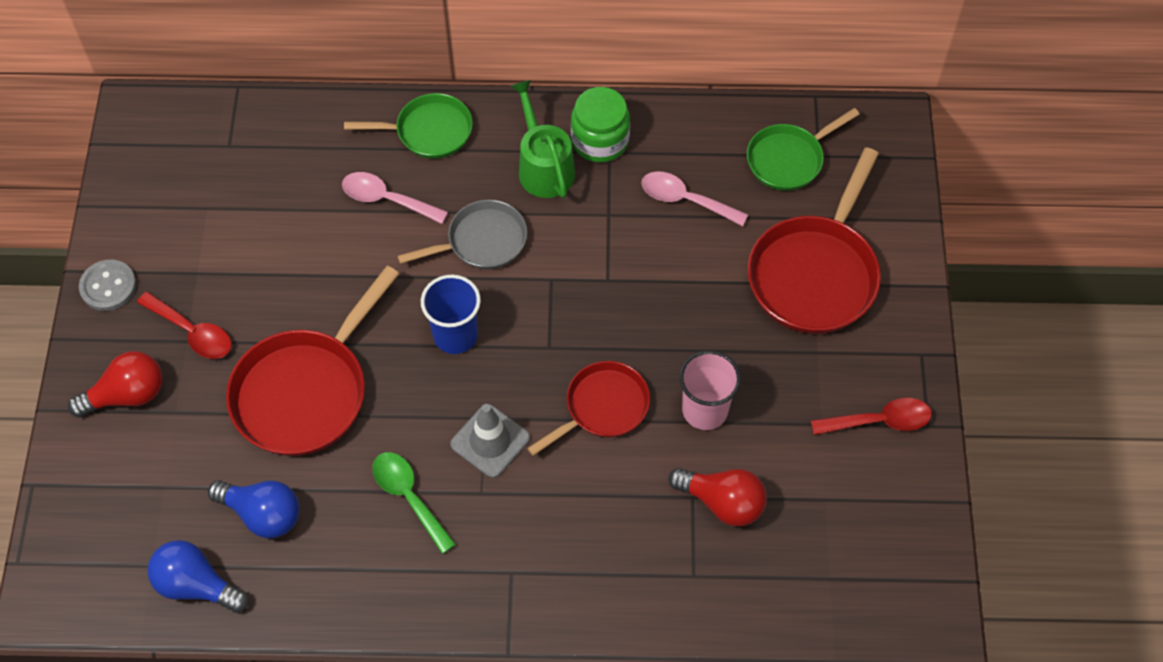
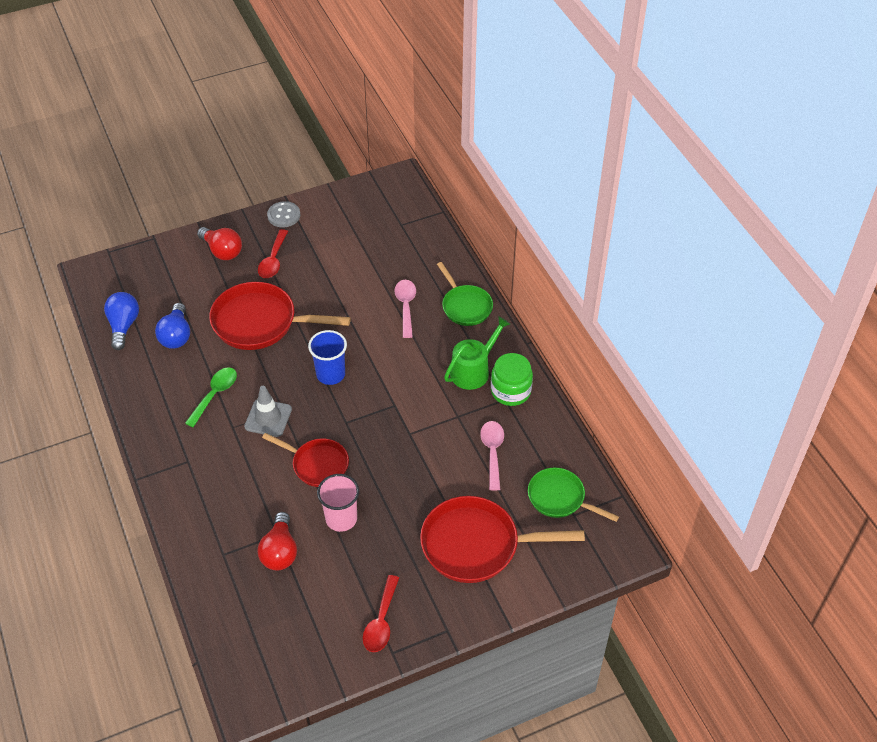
camera: 65 degrees right, 10 degrees down
grey pan [397,200,527,269] -> none
red spoon [811,398,932,435] -> red spoon turned 45 degrees clockwise [363,575,399,652]

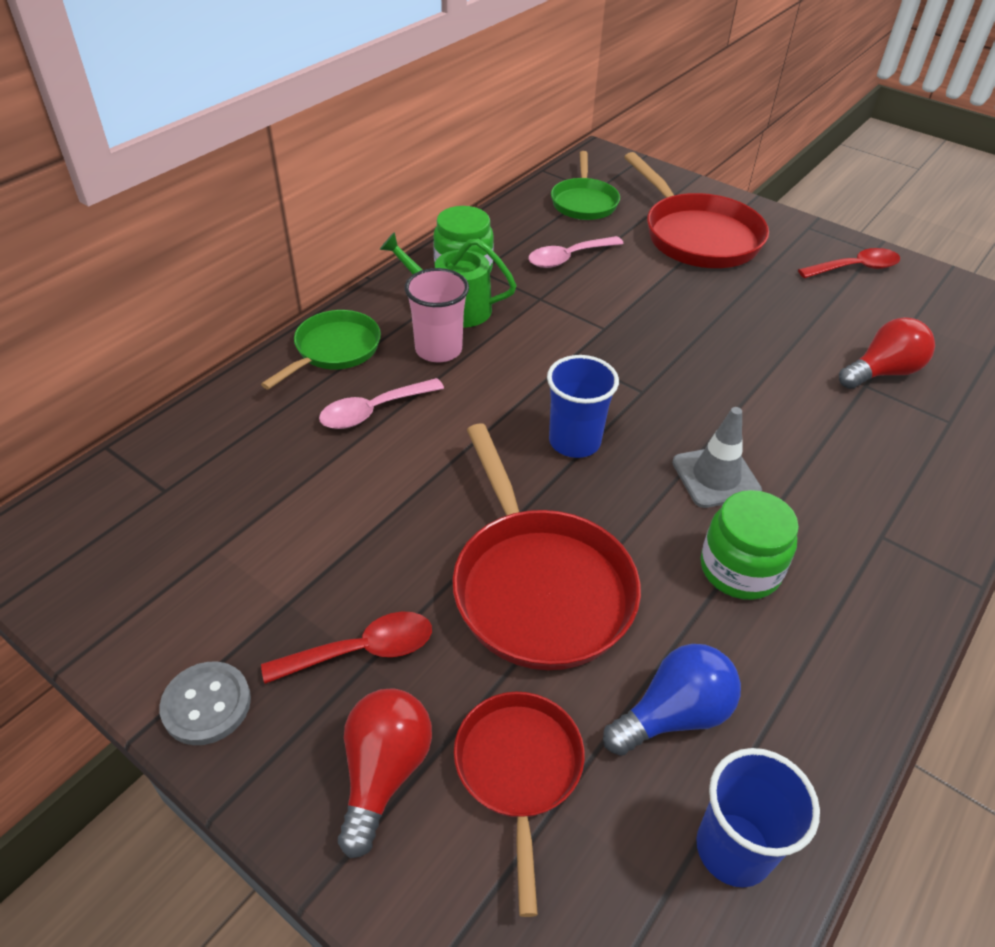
camera: 120 degrees left, 5 degrees down
blue light bulb [104,292,139,350] -> blue cup [696,748,820,888]
green spoon [185,367,237,427] -> green jar [701,490,799,600]
red pan [262,433,349,487] -> red pan moved to [454,692,585,917]
pink cup [317,474,359,532] -> pink cup moved to [405,268,469,362]

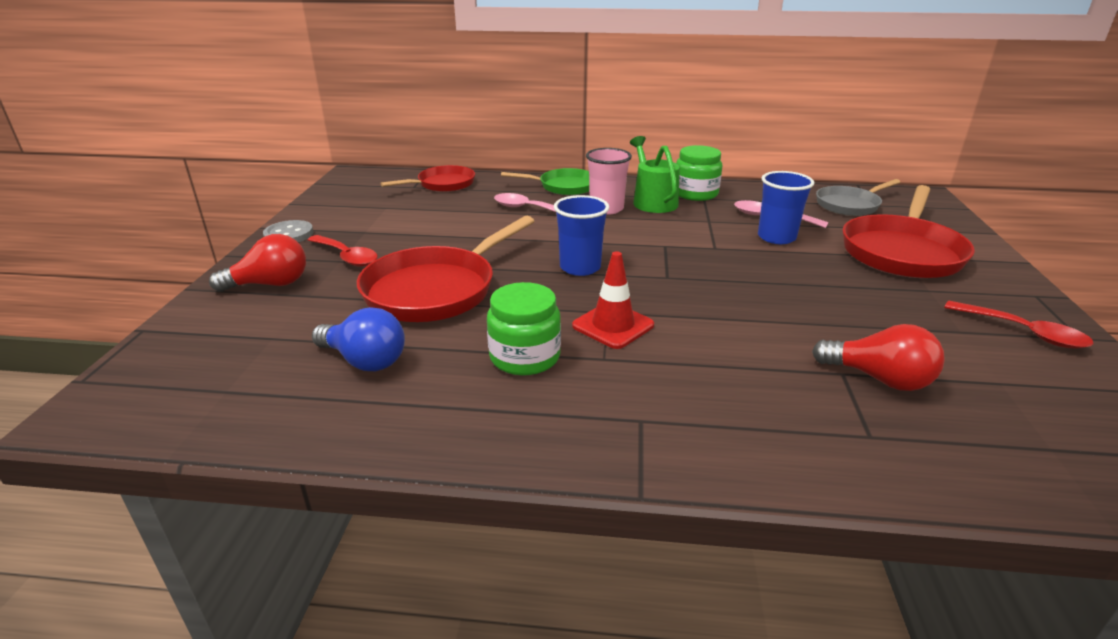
camera: 60 degrees right, 15 degrees down
red pan [454,692,585,917] -> red pan moved to [380,165,475,192]
green pan [551,151,620,220] -> grey pan [816,179,900,216]
grey traffic cone [672,407,762,508] -> red traffic cone [572,251,654,349]
blue cup [696,748,820,888] -> blue cup moved to [758,171,814,244]

